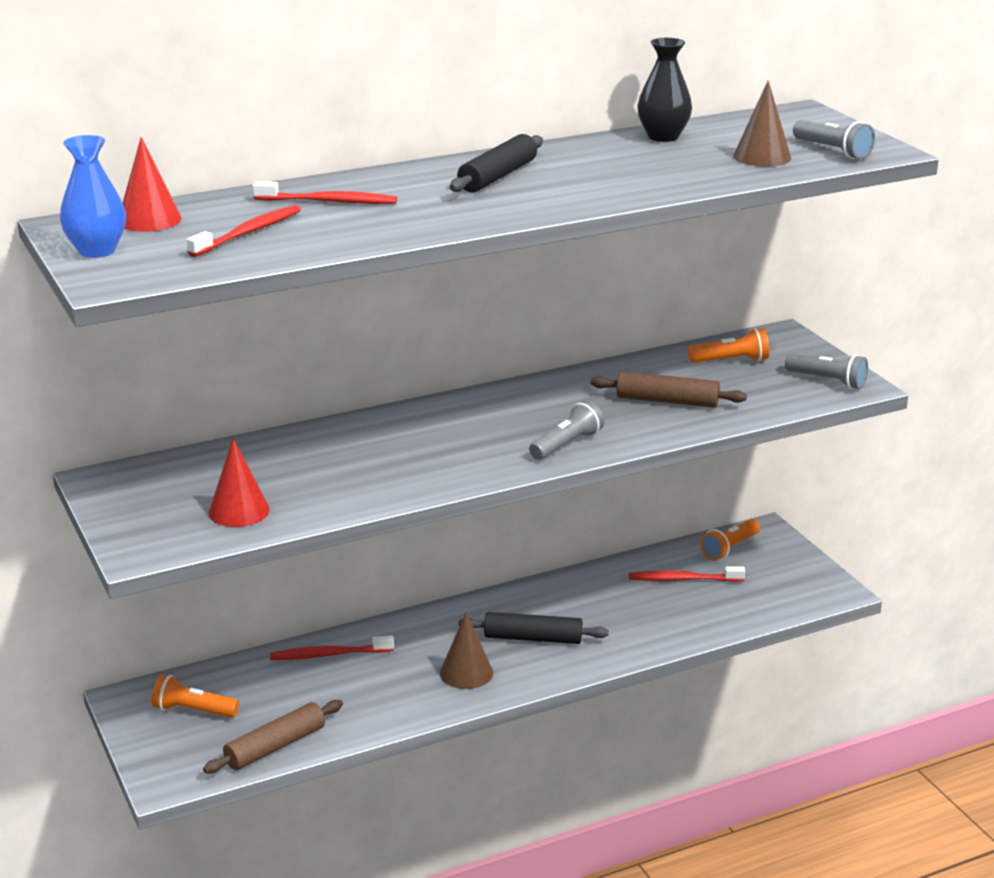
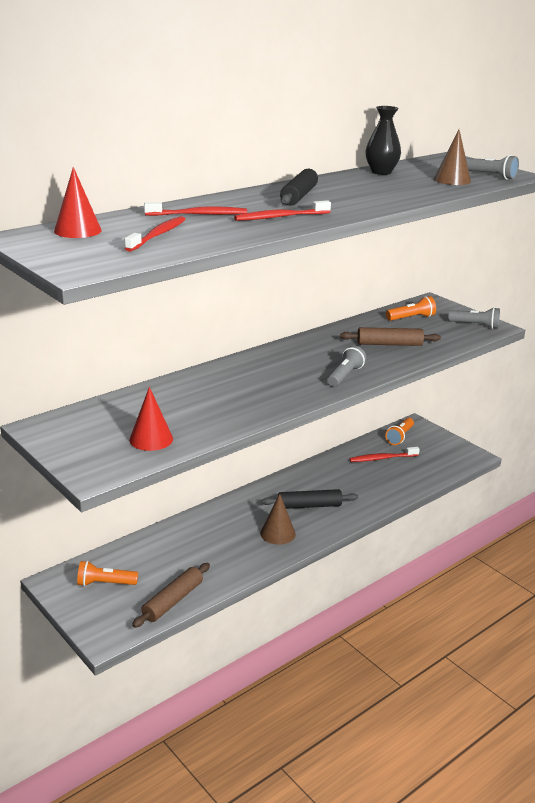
camera: 15 degrees left, 0 degrees up
blue vase [60,135,126,258] -> none
red toothbrush [270,635,394,660] -> red toothbrush moved to [234,200,331,221]

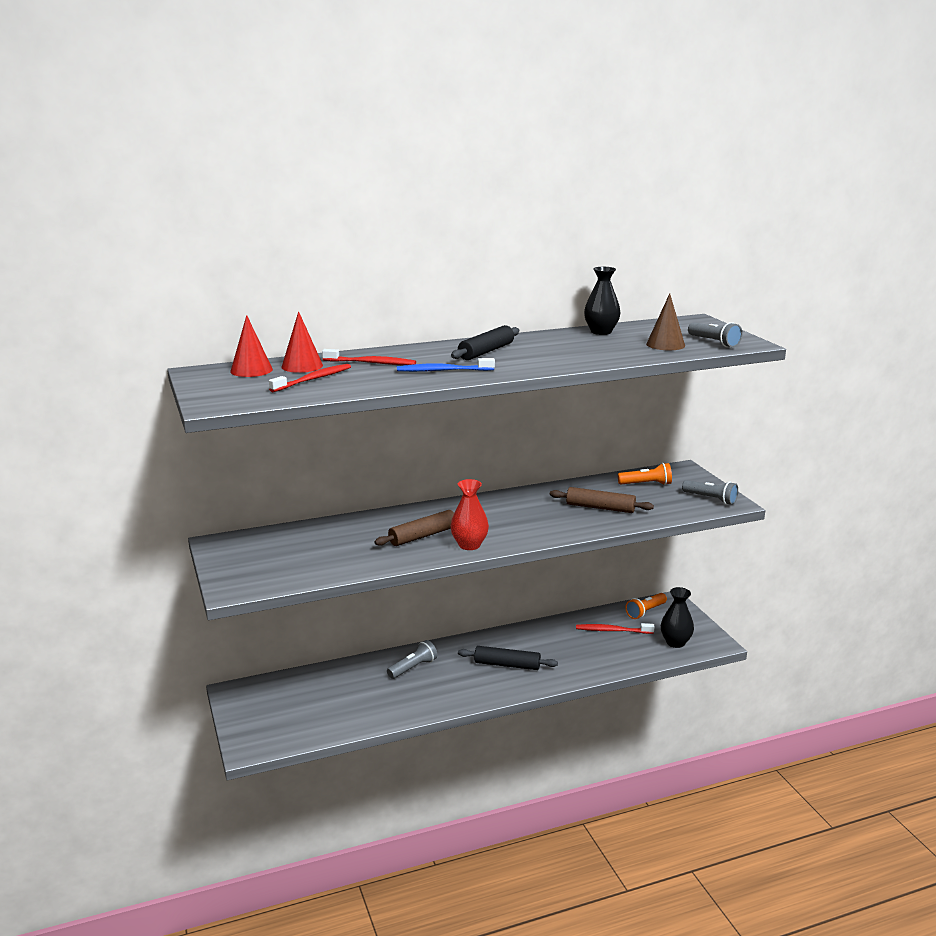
camera: 20 degrees right, 5 degrees down
orange flashlight [77,561,138,586] -> none
red cone [129,387,173,451] -> red cone moved to [282,311,323,373]
brown rolling pin [132,563,210,628] -> brown rolling pin moved to [374,510,454,546]
red toothbrush [234,200,331,221] -> blue toothbrush [397,358,495,372]
brown cone [260,494,296,545] -> none
grey flashlight [327,346,366,387] -> grey flashlight moved to [387,640,437,679]
none -> red vase [450,479,489,550]
none -> black vase [661,587,694,648]

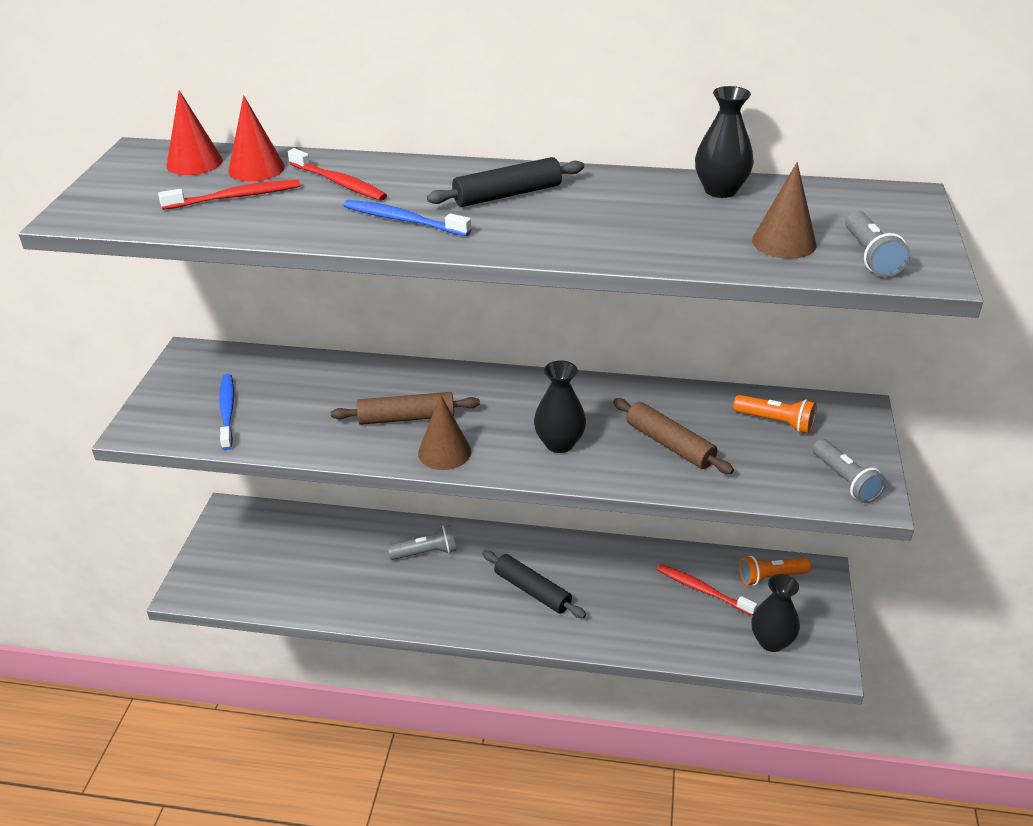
camera: 30 degrees right, 15 degrees up
red vase [450,479,489,550] -> brown cone [418,395,471,470]
none -> blue toothbrush [219,374,234,450]
none -> black vase [534,361,586,453]

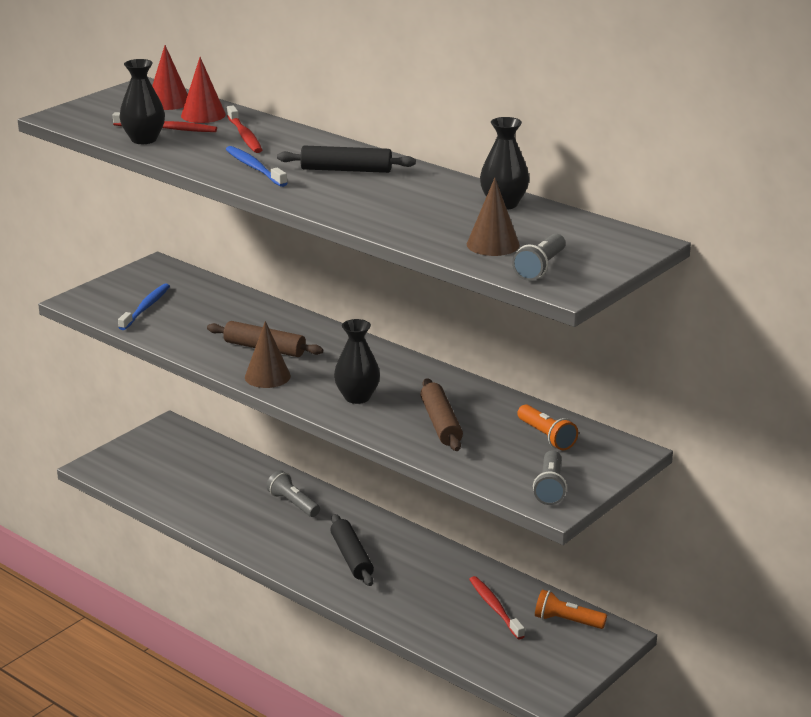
camera: 30 degrees right, 10 degrees down
grey flashlight [388,525,456,560] -> grey flashlight turned 150 degrees counterclockwise [266,470,320,517]
black vase [751,574,800,652] -> black vase moved to [119,59,165,144]

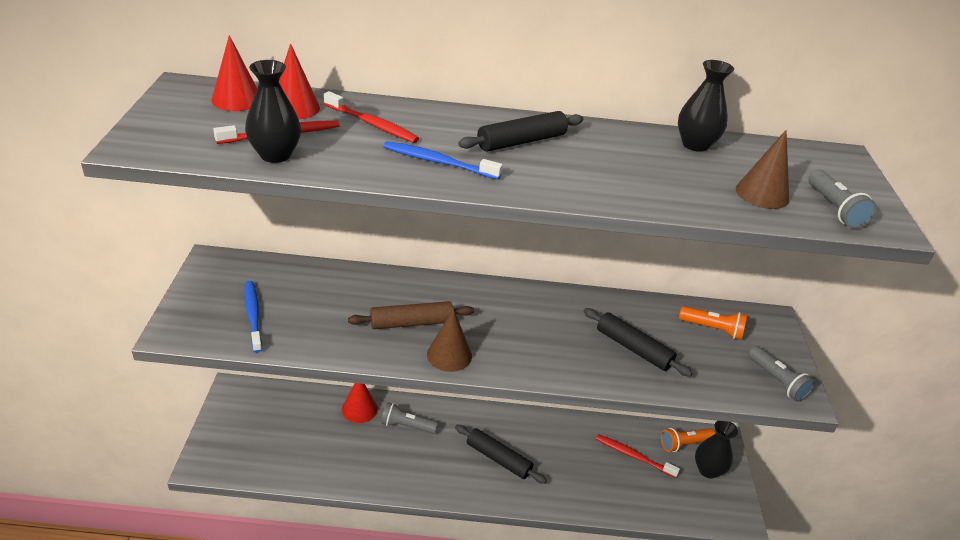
camera: 40 degrees left, 10 degrees up
black vase [334,319,380,404] -> black vase moved to [695,421,738,478]
brown rolling pin [420,378,463,451] -> black rolling pin [583,308,693,377]
none -> red cone [342,383,378,423]

